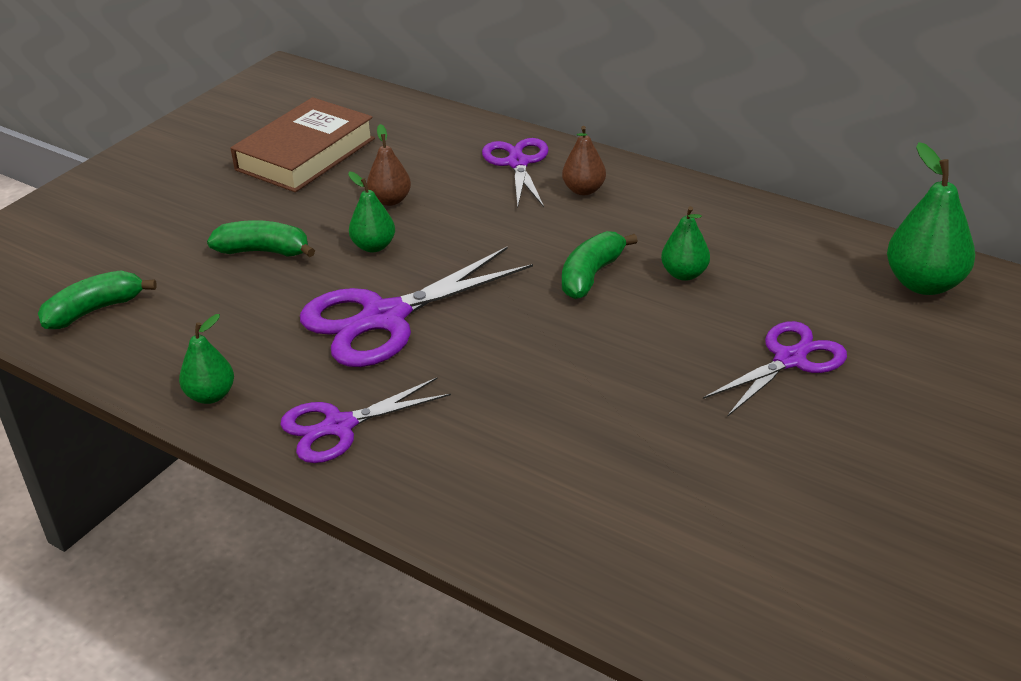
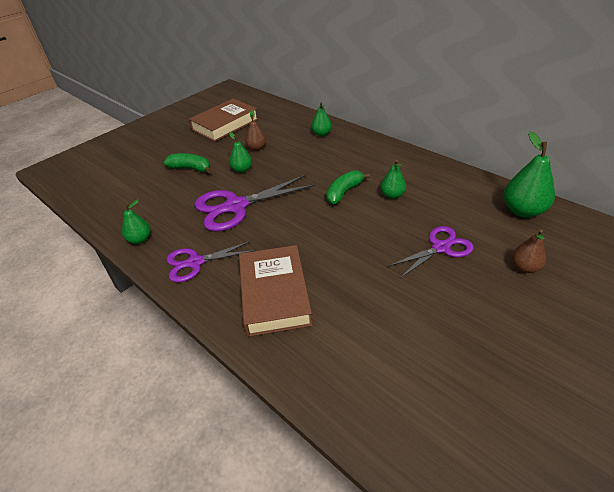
camera: 10 degrees right, 5 degrees up
green banana [38,270,157,329] -> none
purple scissors [482,138,549,208] -> green pear [311,102,332,137]
brown pear [562,126,606,195] -> brown pear moved to [512,230,546,273]
none -> brown book [239,245,313,337]

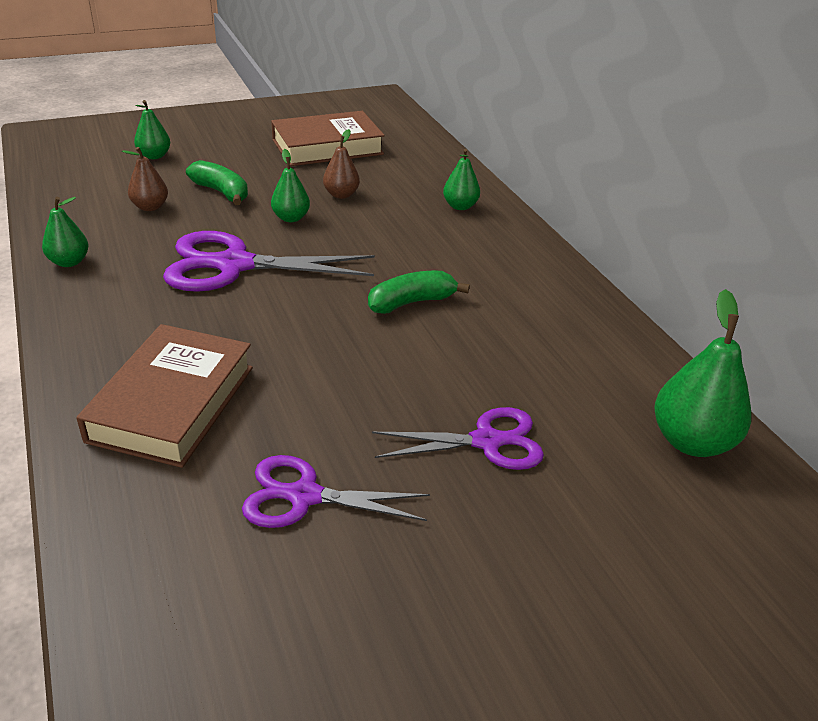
camera: 20 degrees right, 5 degrees down
purple scissors [166,241,256,282] -> purple scissors moved to [242,455,430,528]
green pear [380,160,406,199] -> green pear moved to [134,100,170,159]
brown pear [512,230,546,273] -> brown pear moved to [122,147,168,211]

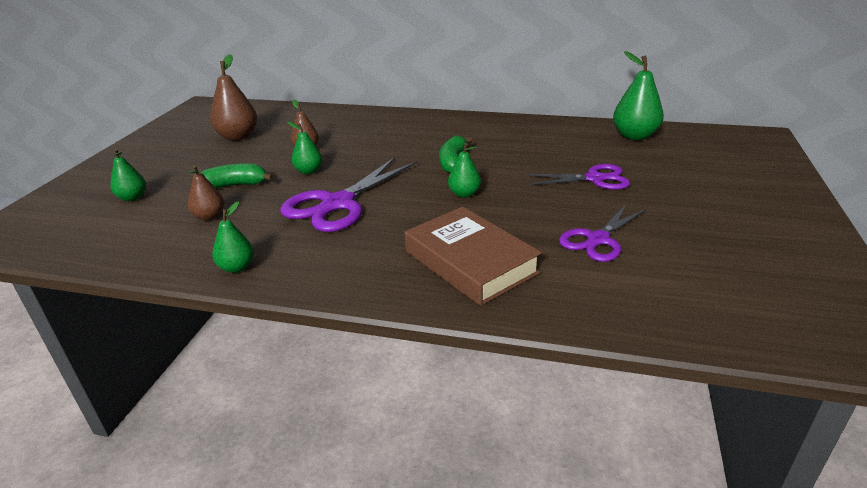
camera: 50 degrees left, 5 degrees down
brown book [271,111,385,166] -> brown pear [210,54,257,141]
purple scissors [372,407,544,470] -> purple scissors turned 60 degrees clockwise [527,164,630,190]
green pear [443,149,480,210] -> green pear moved to [448,143,481,198]

